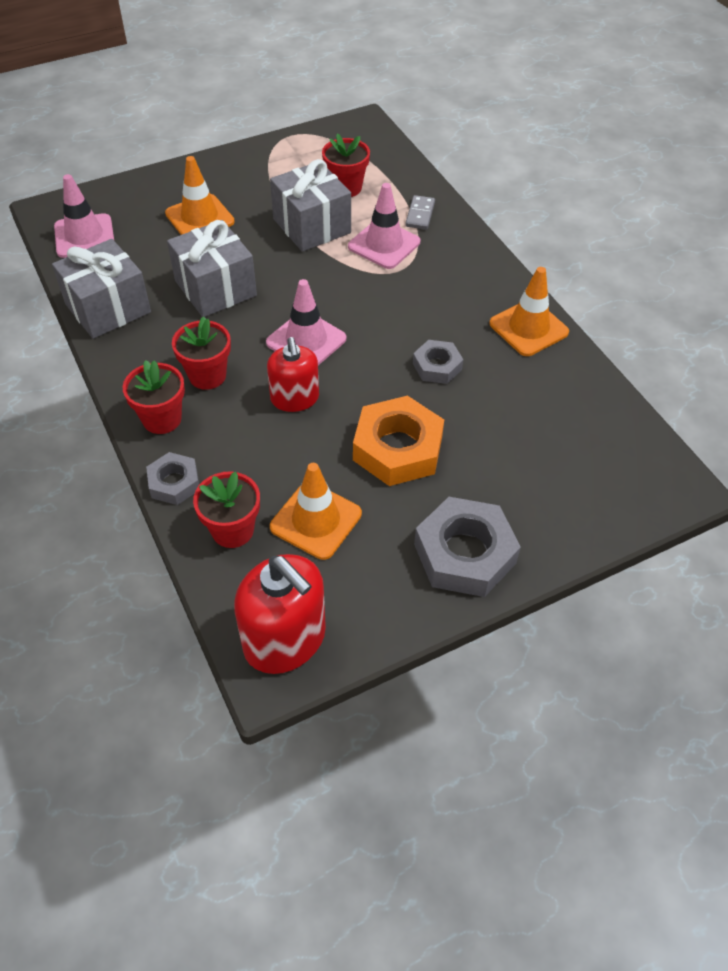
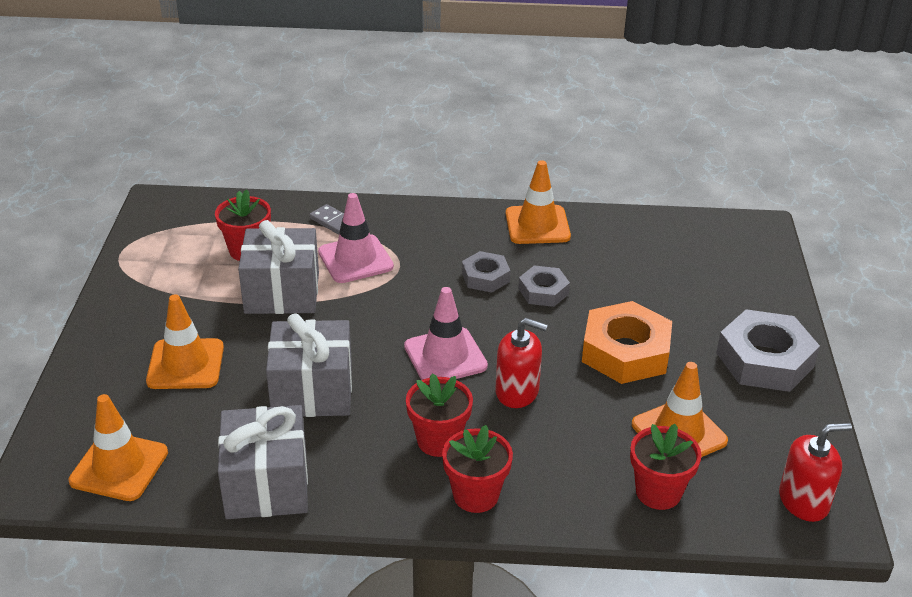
camera: 60 degrees left, 15 degrees down
pink traffic cone [54,174,114,258] -> orange traffic cone [69,394,168,501]
grey nut [146,452,199,505] -> grey nut moved to [462,251,510,293]
red soap dispenser [234,554,326,674] -> red soap dispenser [779,423,852,522], size x0.66

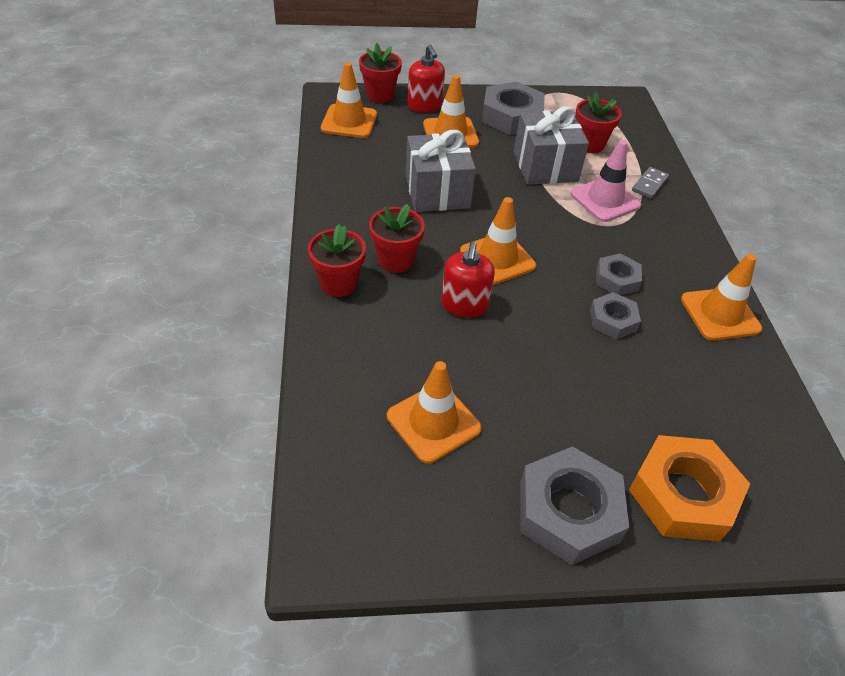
camera: 80 degrees right, 10 degrees up
grey gift [218,405,308,519] -> none
pink traffic cone [404,287,488,380] -> orange traffic cone [460,197,536,285]
orange nut [582,301,672,384] -> orange nut moved to [629,435,750,542]
red flower pot [630,424,702,510] -> red flower pot moved to [359,43,402,103]
red soap dispenser [779,423,852,522] -> red soap dispenser moved to [407,45,445,113]
none -> grey nut [482,81,545,135]

